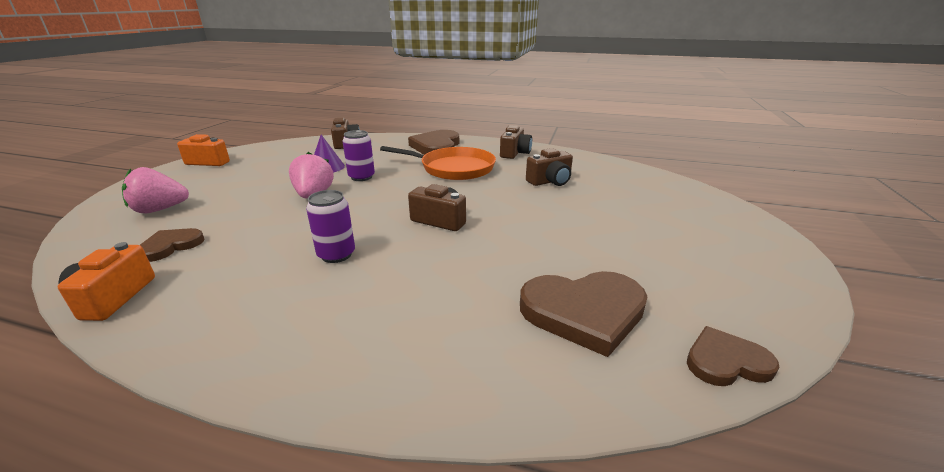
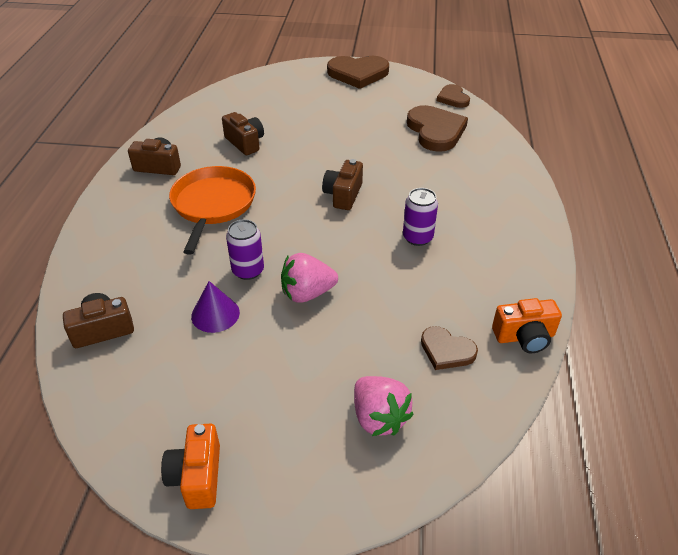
camera: 100 degrees left, 15 degrees up
brown heart [408,130,459,155] -> brown heart moved to [327,56,389,89]

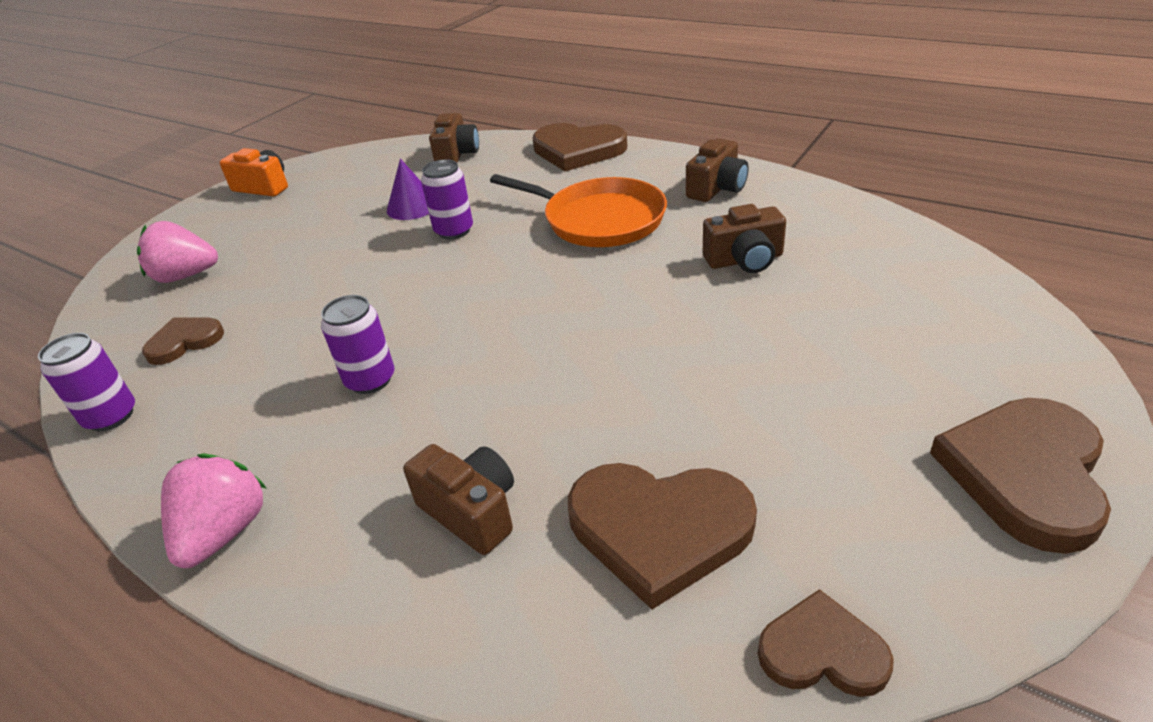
camera: 120 degrees right, 5 degrees down
pink strawberry [281,253,338,303] -> pink strawberry moved to [161,453,267,568]
brown camera [322,159,363,210] -> brown camera moved to [403,444,514,555]
orange camera [492,298,562,353] -> purple can [38,333,135,431]
none -> brown heart [532,123,627,171]

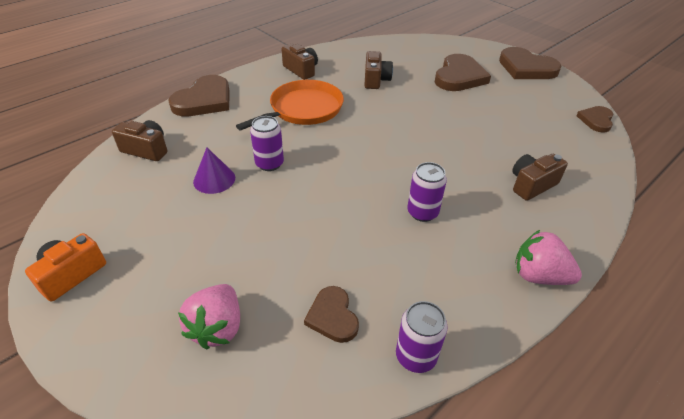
camera: 80 degrees left, 5 degrees up
brown heart [568,463,757,609] -> brown heart moved to [435,54,491,91]

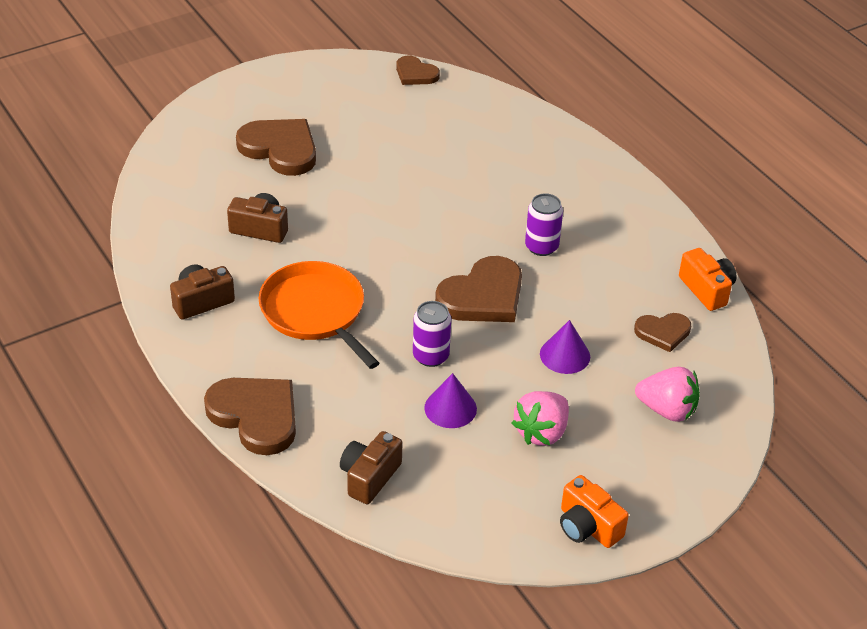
camera: 80 degrees left, 0 degrees up
purple can [396,301,448,373] -> orange camera [679,248,737,311]
brown heart [499,47,561,79] -> brown heart moved to [435,256,522,322]
brown camera [512,154,568,201] -> none
pink strawberry [515,230,582,285] -> pink strawberry moved to [512,391,569,446]
none -> purple cone [540,320,590,374]

